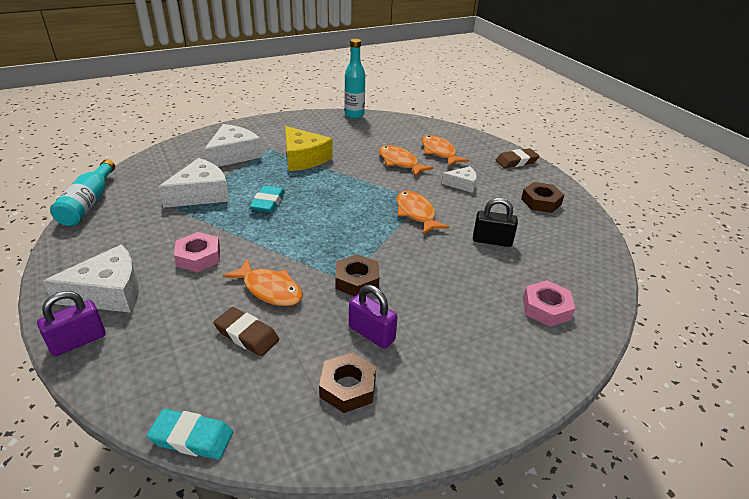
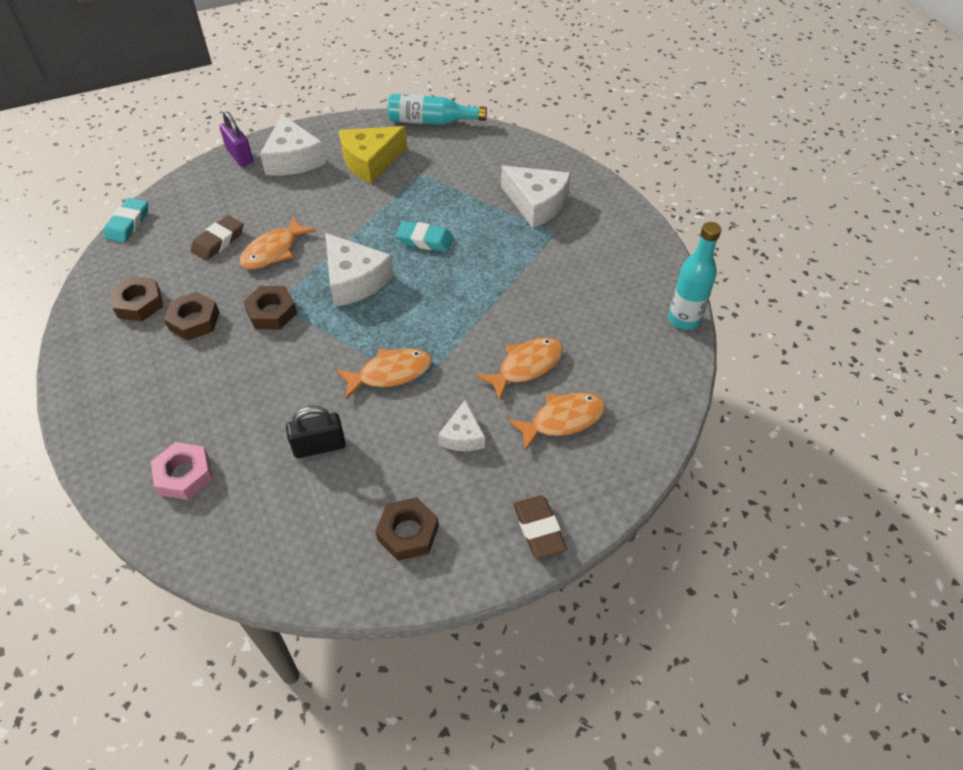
camera: 95 degrees right, 15 degrees up
white cheese [158,158,229,208] -> white cheese moved to [326,233,394,307]
pink nut [174,232,220,272] -> none
yellow cheese [285,126,333,171] -> yellow cheese moved to [339,126,407,183]
purple padlock [349,285,398,349] -> brown nut [164,292,220,341]
black padlock [473,198,518,247] -> black padlock turned 60 degrees clockwise [286,406,346,458]

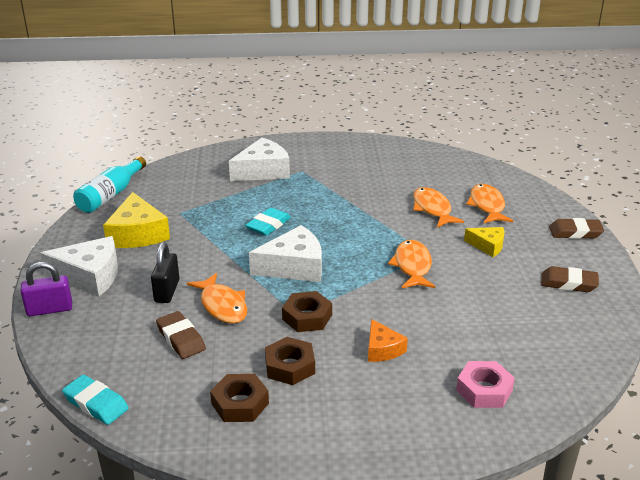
camera: 70 degrees left, 20 degrees down
black padlock [286,406,346,458] -> black padlock moved to [151,243,180,303]
brown nut [375,497,439,561] -> brown eraser [541,266,599,292]
white cheese [438,400,485,451] -> yellow cheese [464,227,504,257]
turquoise bottle [668,222,721,330] -> none
none -> orange cheese [368,319,408,362]

